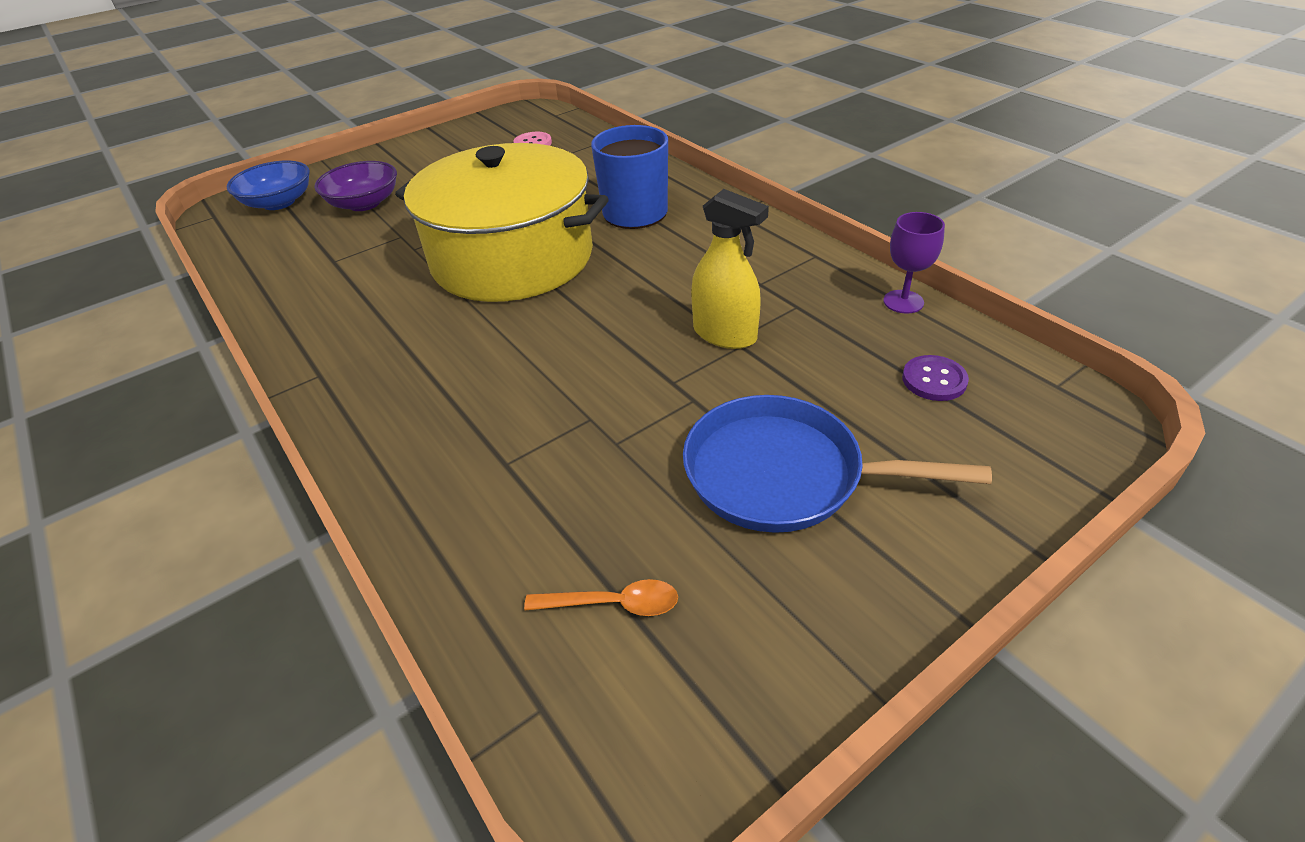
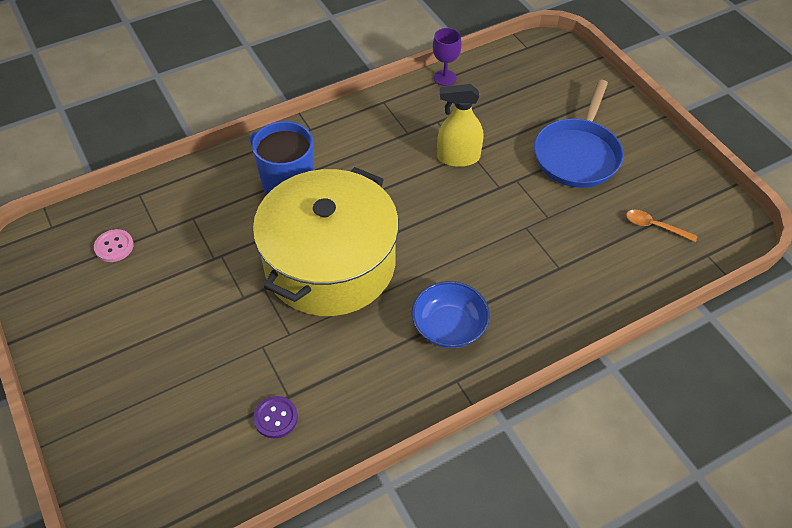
camera: 85 degrees left, 10 degrees up
blue bowl [226,161,310,210] -> blue bowl moved to [412,281,490,349]
purple bowl [314,161,397,211] -> none
orange spoon [524,579,678,616] -> orange spoon turned 75 degrees counterclockwise [626,210,698,242]
yellow spray bottle [691,189,769,349] -> yellow spray bottle turned 135 degrees counterclockwise [437,84,483,167]
purple button [902,355,969,401] -> purple button moved to [253,396,298,438]

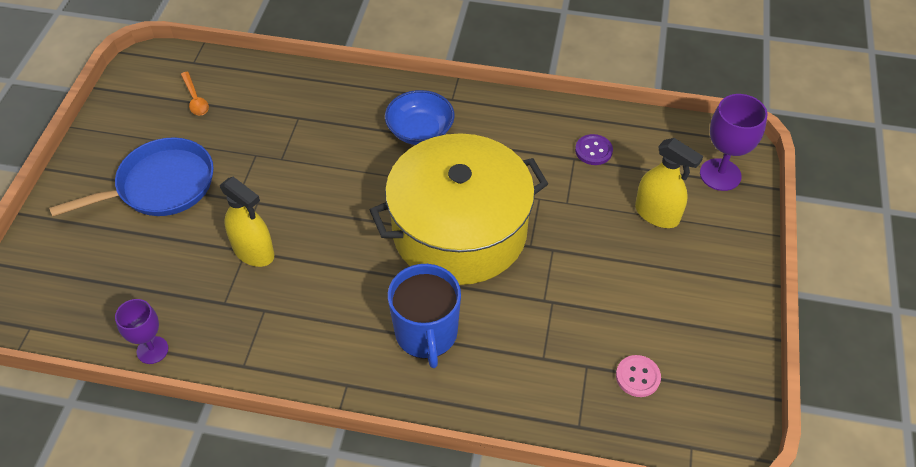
camera: 140 degrees left, 0 degrees up
none -> yellow spray bottle [635,138,703,228]
none -> purple goblet [700,94,767,191]

